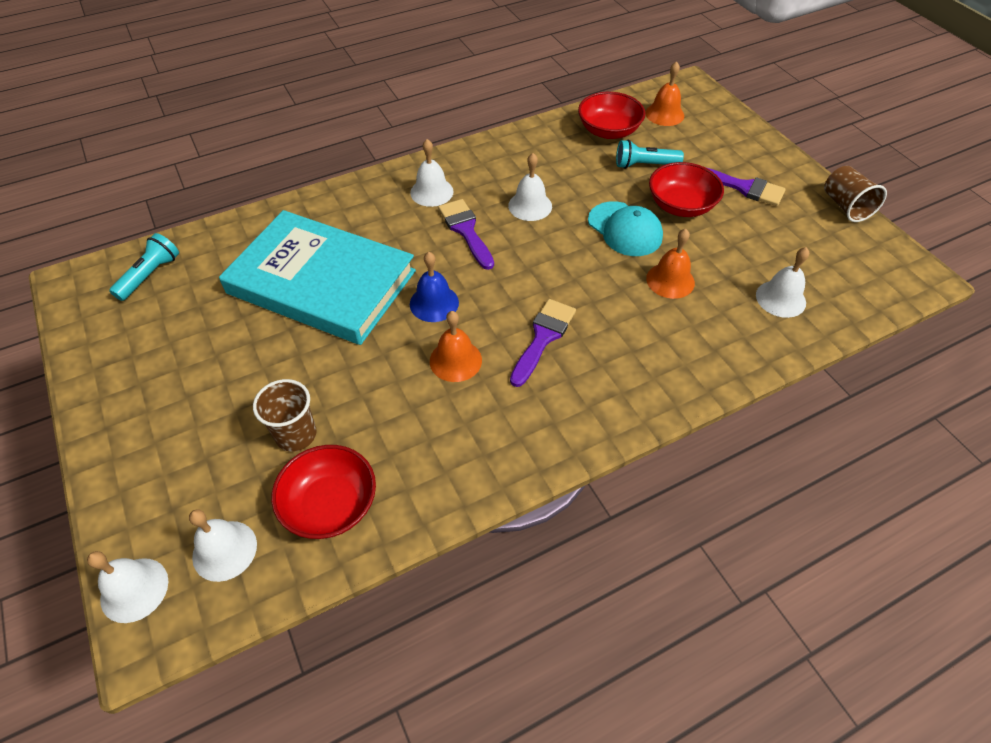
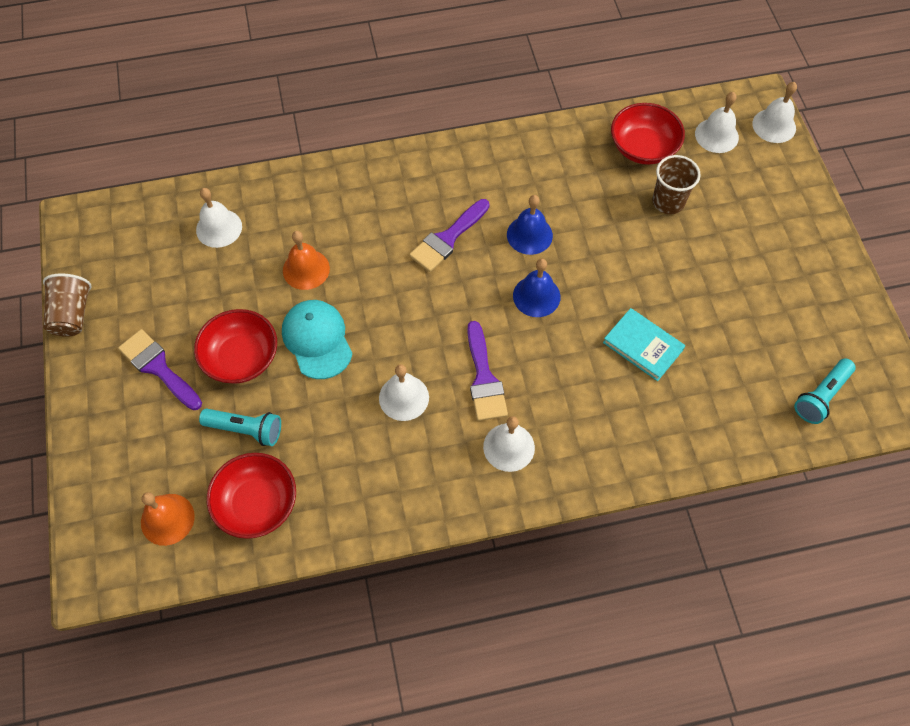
camera: 165 degrees left, 10 degrees up
turquoise book [219,210,416,345] -> turquoise book [603,308,685,381], size x0.42
orange bell [430,311,482,382] -> blue bell [507,195,553,255]

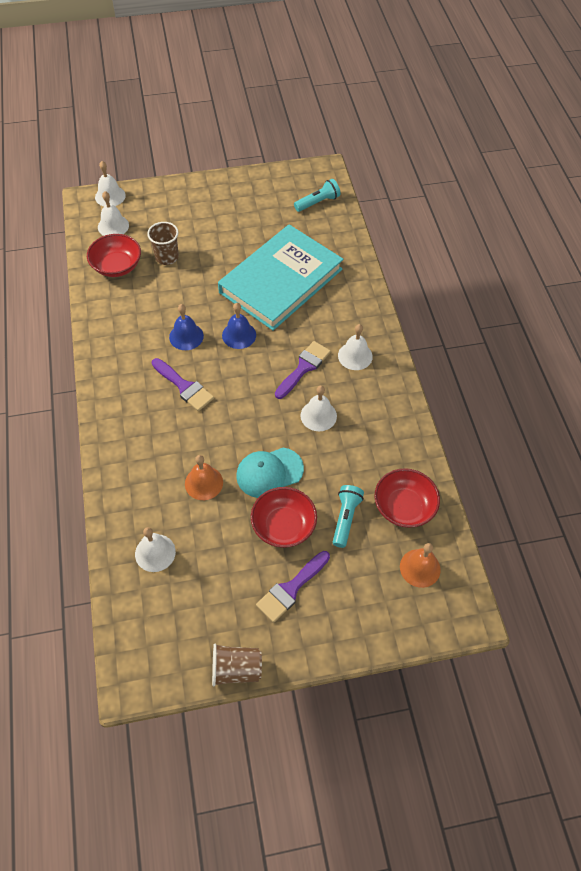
camera: 90 degrees left, 5 degrees down
purple brush [467,321,508,421] -> purple brush turned 45 degrees counterclockwise [275,341,331,399]
turquoise book [603,308,685,381] -> turquoise book [218,224,343,331], size x2.38
turquoise flashlight [794,358,855,424] -> turquoise flashlight turned 75 degrees counterclockwise [294,179,341,212]

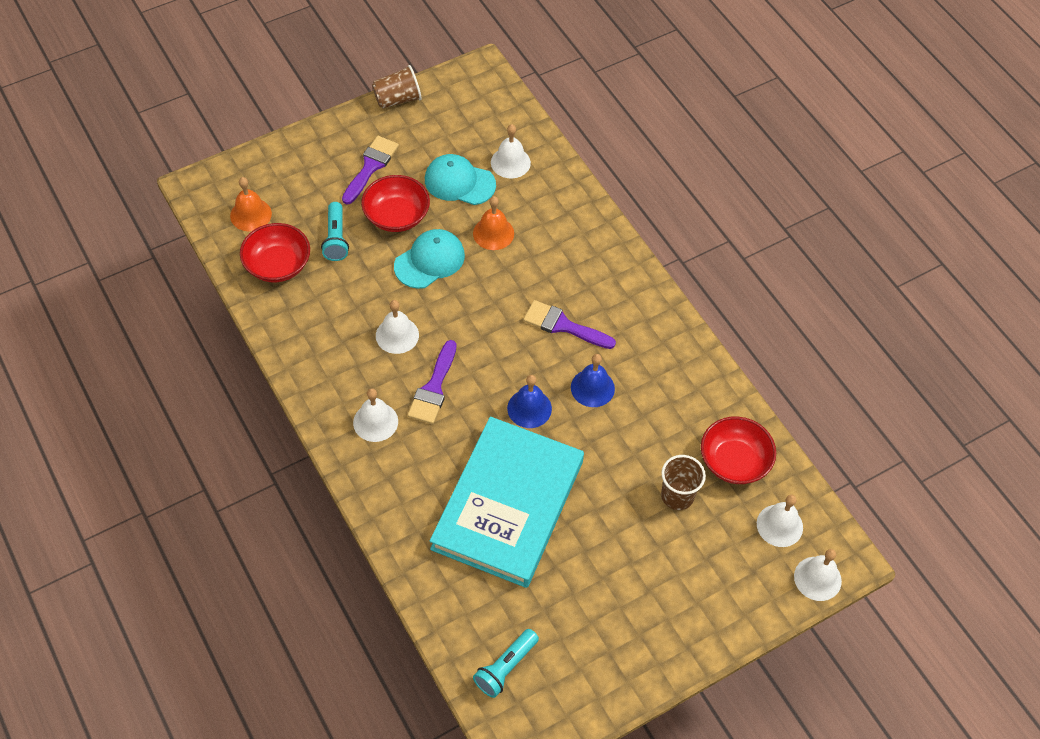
camera: 160 degrees right, 0 degrees up
none -> turquoise cap [425,154,496,205]

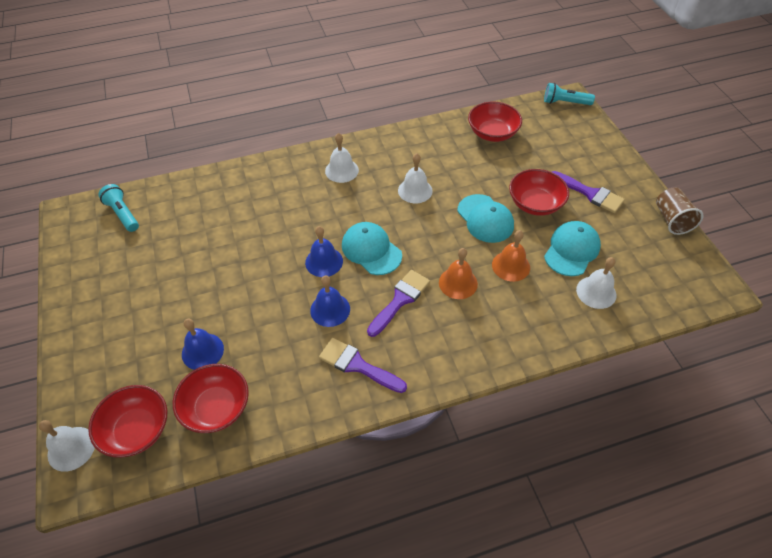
camera: 105 degrees right, 5 degrees down
orange bell [230,177,272,231] -> orange bell moved to [439,248,478,299]
turquoise flashlight [321,202,349,261] -> turquoise flashlight moved to [544,83,595,105]
purple brush [408,340,457,424] -> purple brush moved to [319,338,407,393]
turquoise book [430,417,584,588] -> none
brown cup [661,455,706,510] -> blue bell [182,319,224,370]
white bell [757,495,803,547] -> red bowl [88,385,167,458]
none -> turquoise cap [342,222,402,275]

